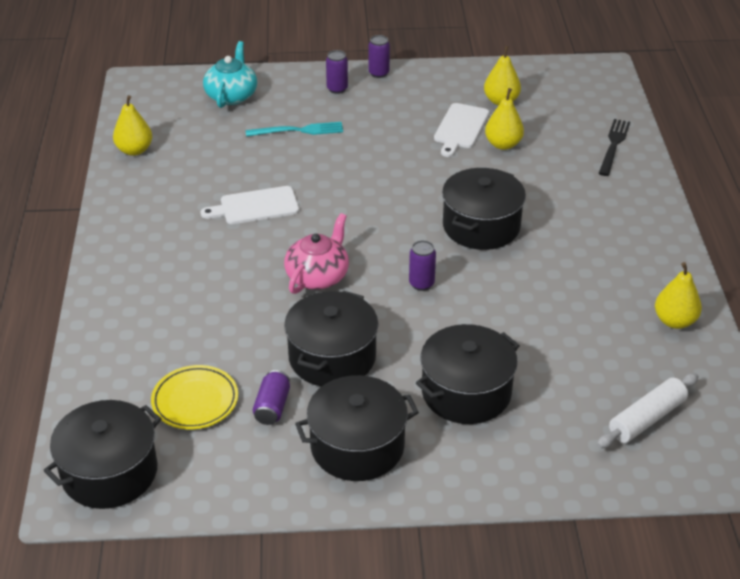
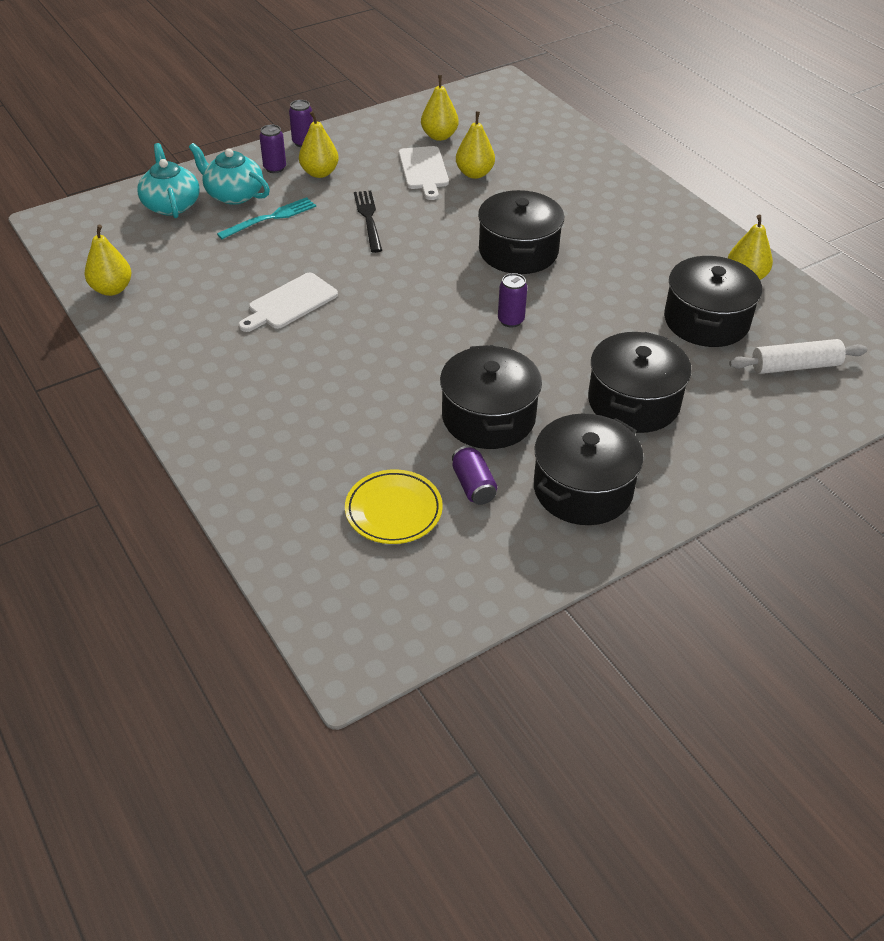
camera: 30 degrees left, 5 degrees up
black pot [43,400,161,509] -> black pot moved to [664,256,762,347]
pink teapot [284,213,349,294] -> none
white rolling pin [597,373,699,448] -> white rolling pin turned 60 degrees clockwise [729,339,867,374]
black fork [599,119,630,176] -> black fork moved to [354,191,382,253]
none -> turquoise teapot [189,143,270,205]
none -> yellow pear [299,111,339,178]

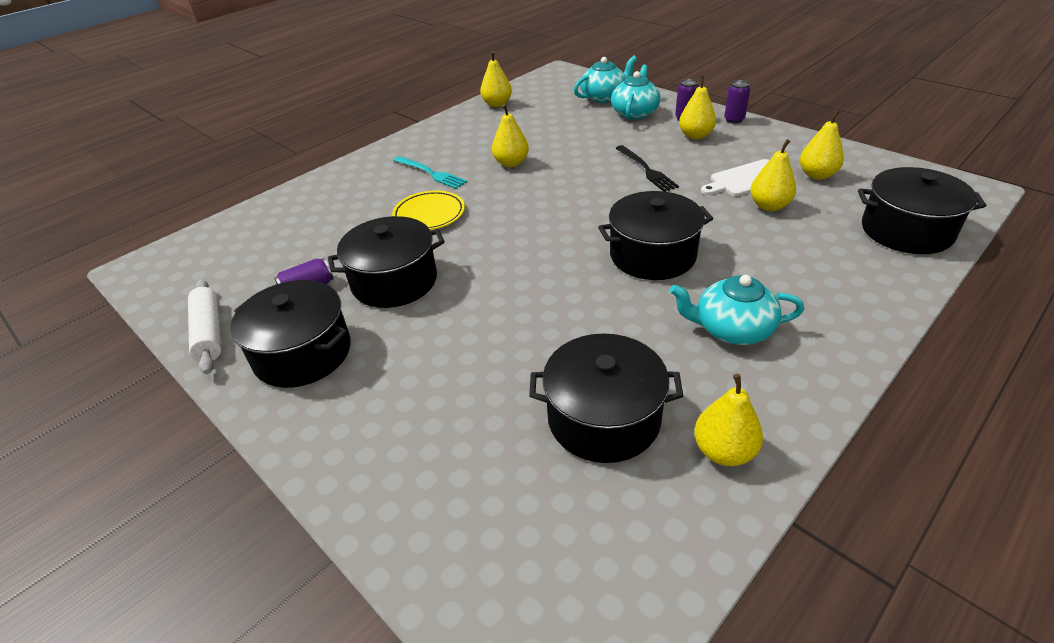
camera: 80 degrees right, 5 degrees down
turquoise fork [217,197,316,239] -> turquoise fork moved to [393,156,467,189]
white cutting board [239,273,338,332] -> yellow pear [492,104,529,167]
yellow plate [345,469,443,544] -> yellow plate moved to [392,190,465,230]
black fork [354,191,382,253] -> black fork turned 90 degrees clockwise [616,145,679,192]
purple can [498,273,527,328] -> none
black pot [588,332,692,433] -> black pot moved to [858,167,986,254]
white rolling pin [729,339,867,374] -> white rolling pin moved to [188,279,222,374]
none -> turquoise teapot [670,275,804,345]

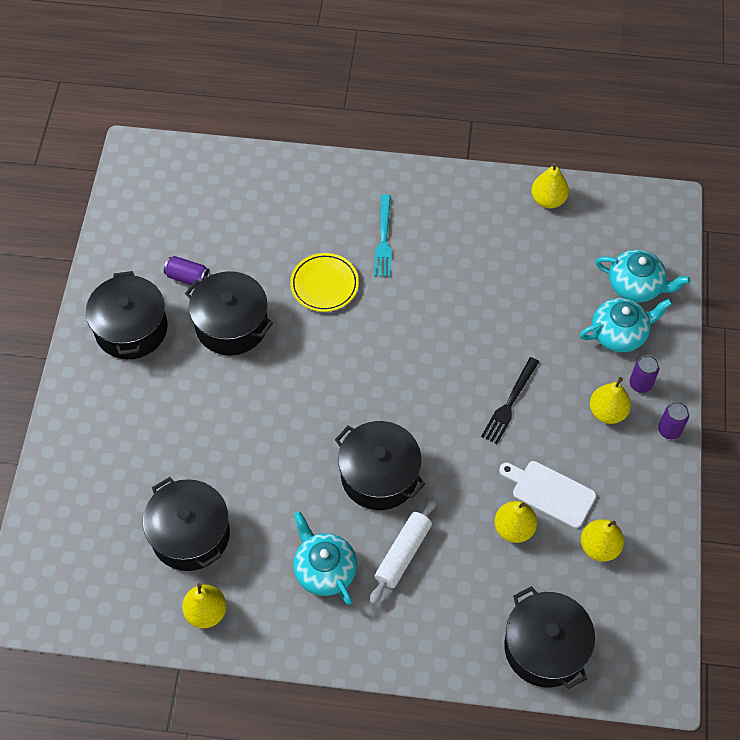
camera: 50 degrees right, 20 degrees up
white rolling pin [188,279,222,374] -> white rolling pin moved to [370,497,436,605]
yellow pear [492,104,529,167] -> none

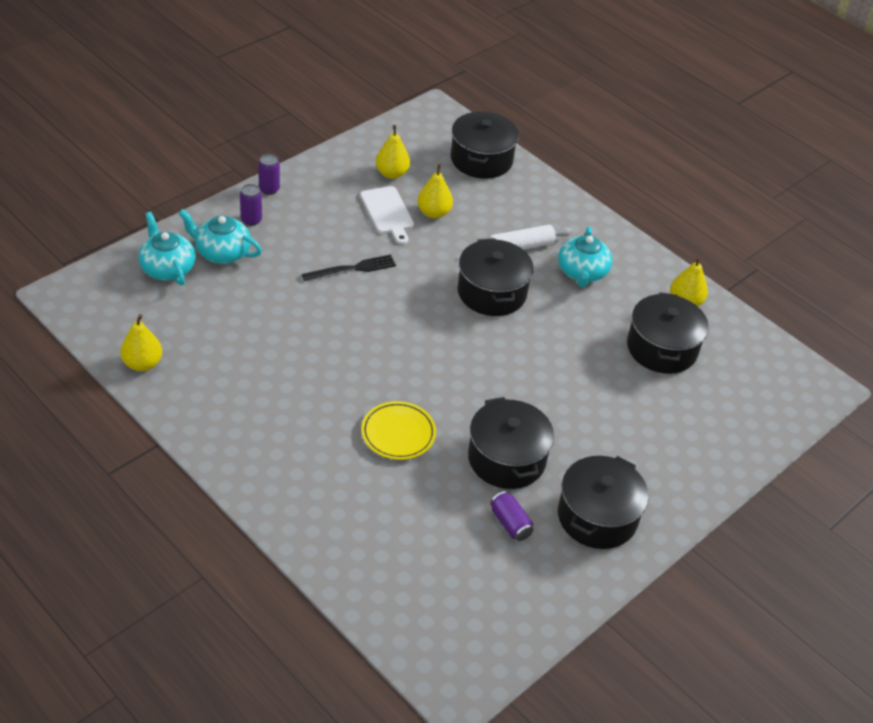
camera: 145 degrees left, 15 degrees down
turquoise fork [374,194,392,277] -> none
yellow pear [590,377,631,424] -> none

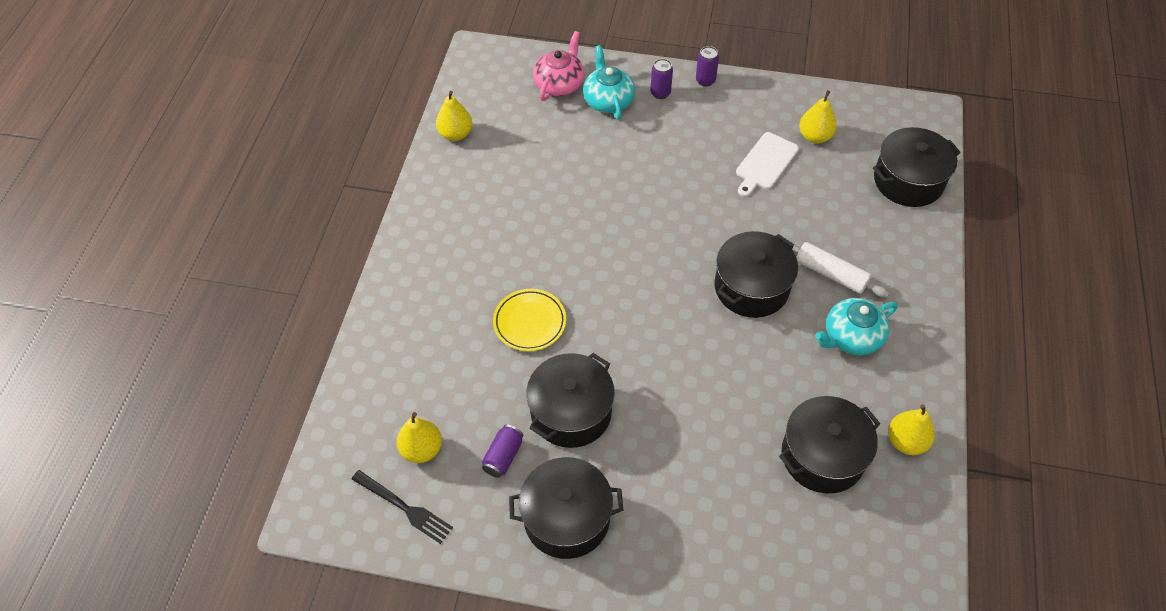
camera: 60 degrees right, 10 degrees up
turquoise teapot [138,212,196,285] -> pink teapot [533,31,585,101]
black fork [301,255,396,281] -> black fork moved to [352,470,453,544]
yellow pear [417,164,453,219] -> yellow pear moved to [397,412,442,463]

